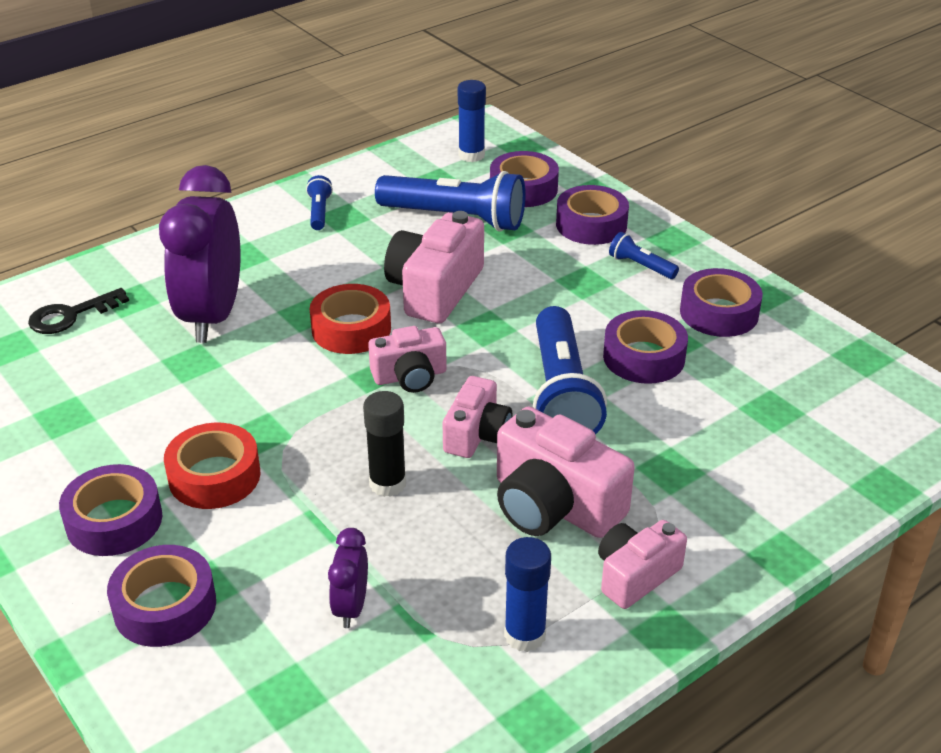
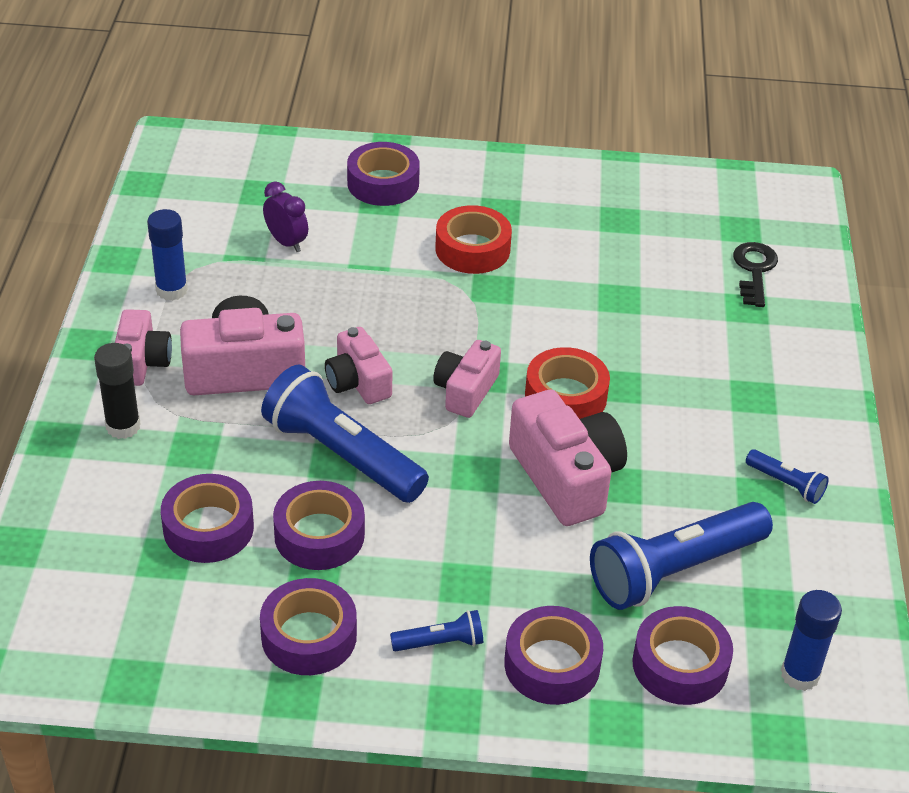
camera: 130 degrees right, 5 degrees up
purple tape [59,464,162,556] -> purple tape moved to [161,474,254,563]
purple clock [159,165,240,343] -> none
black glue stick [363,391,406,497] -> black glue stick moved to [94,343,141,439]

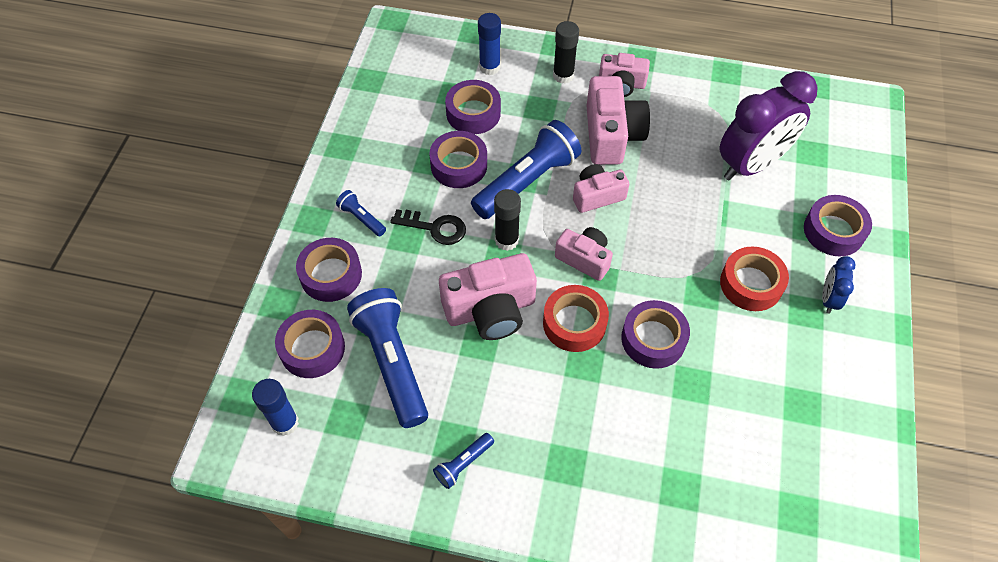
camera: 100 degrees right, 15 degrees up
blue glue stick [147,209,188,301] -> blue glue stick moved to [478,13,501,75]
purple tape [260,578,357,675] -> purple tape moved to [621,300,690,369]
purple clock [263,181,308,252] -> purple clock [720,71,817,180], size x2.21
blue flashlight [390,610,483,651] -> blue flashlight turned 135 degrees clockwise [336,190,386,236]
black key [733,242,778,307] -> black key moved to [390,209,466,245]
none -> black glue stick [494,189,521,251]
none -> blue clock [822,256,856,314]

